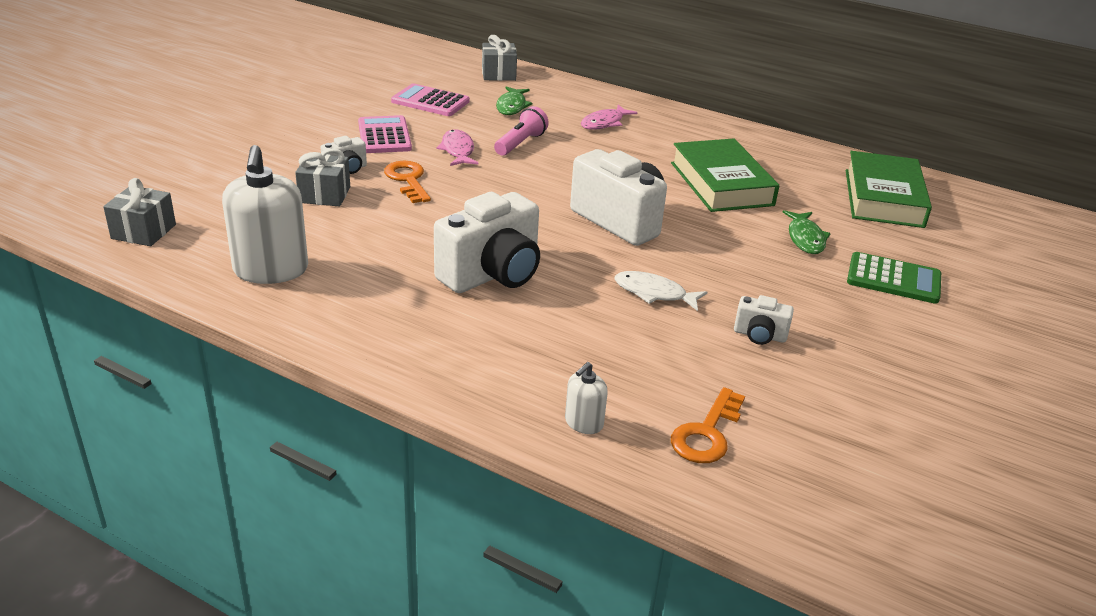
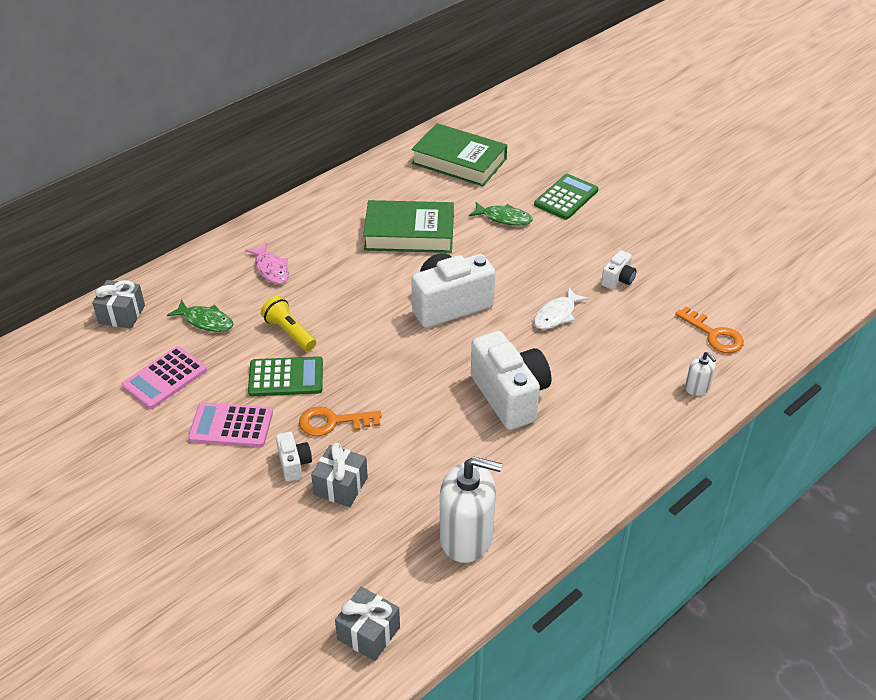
camera: 70 degrees left, 10 degrees up
pink fish [436,129,479,166] -> green calculator [248,356,323,396]
pink flashlight [494,106,549,155] -> yellow flashlight [261,296,316,351]

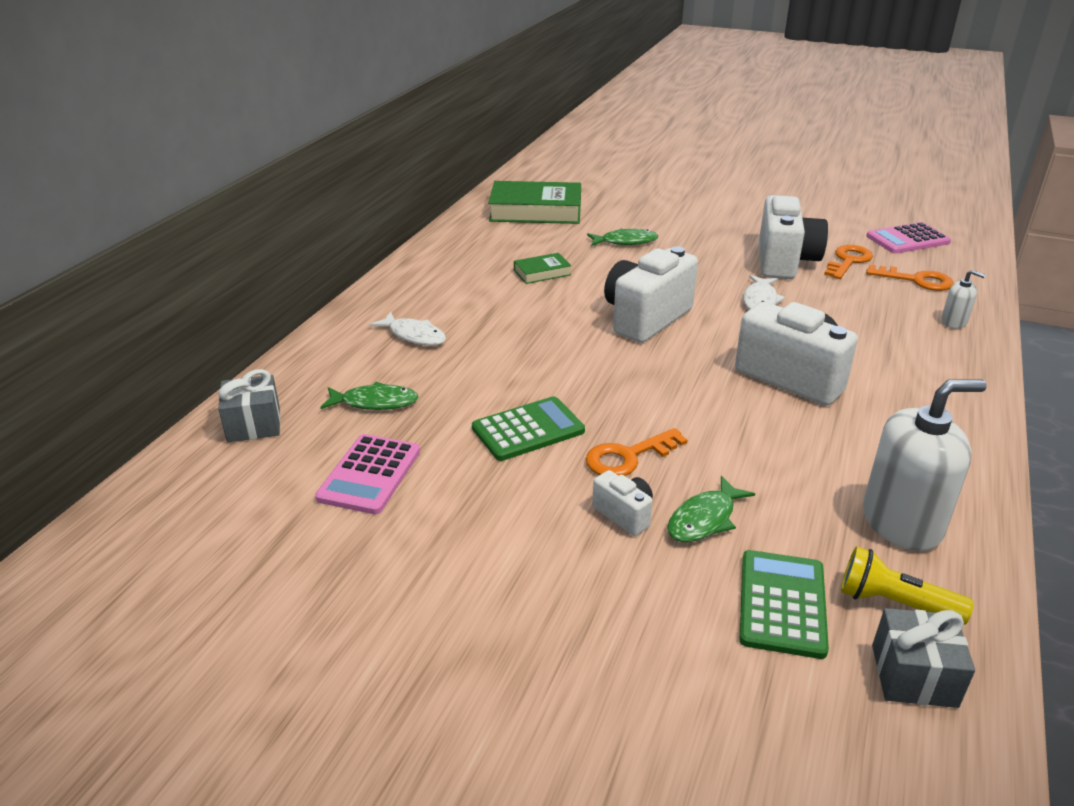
camera: 25 degrees left, 10 degrees down
pink calculator [188,402,273,447] -> pink calculator moved to [866,222,951,254]
pink fish [245,243,289,284] -> white fish [370,312,446,346]
yellow flashlight [261,296,316,351] -> yellow flashlight moved to [841,546,974,625]
grey gift [311,443,368,507] -> green fish [667,476,755,542]
green book [363,200,454,253] -> green book [514,253,571,284], size x0.48
green calculator [534,174,599,220] -> green calculator moved to [740,550,829,659]
white camera [601,250,636,290] -> white camera [759,195,828,279], size x2.12
none -> orange key [824,245,873,279]

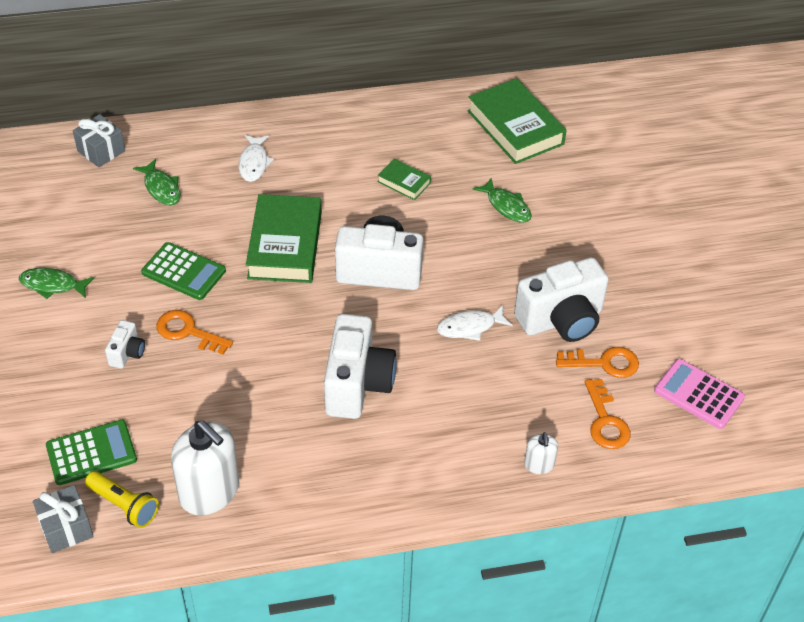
camera: 55 degrees right, 15 degrees up
pink calculator [315,434,420,514] -> none
green fish [667,476,755,542] -> green fish moved to [19,268,94,299]
yellow flashlight [841,546,974,625] -> yellow flashlight turned 135 degrees clockwise [85,471,159,528]
none -> green book [246,194,322,283]

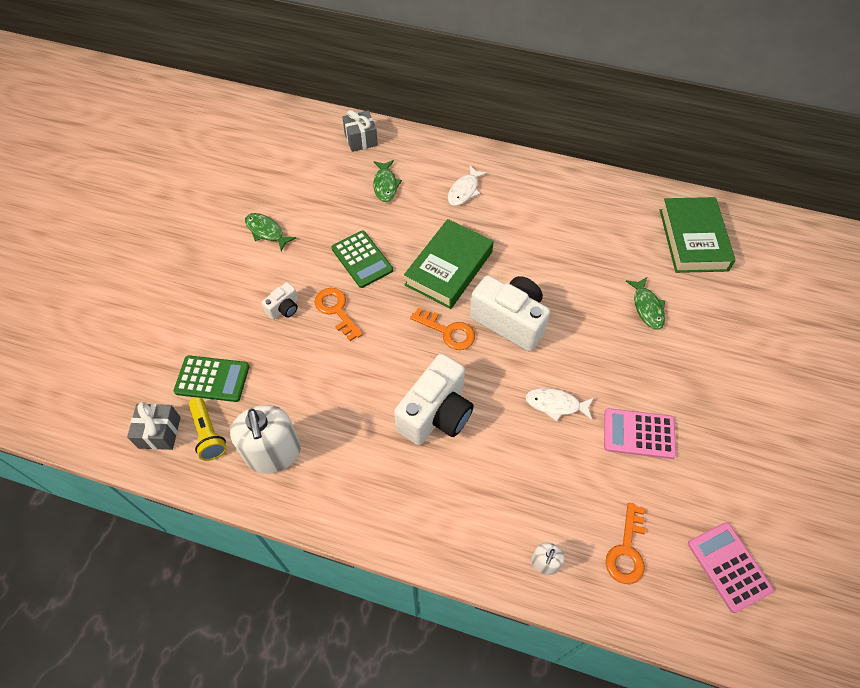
camera: 30 degrees right, 10 degrees up
green book [378,159,431,200] -> none
white camera [514,257,609,342] -> pink calculator [604,408,676,459]
orange key [556,347,639,378] -> orange key moved to [410,308,475,350]

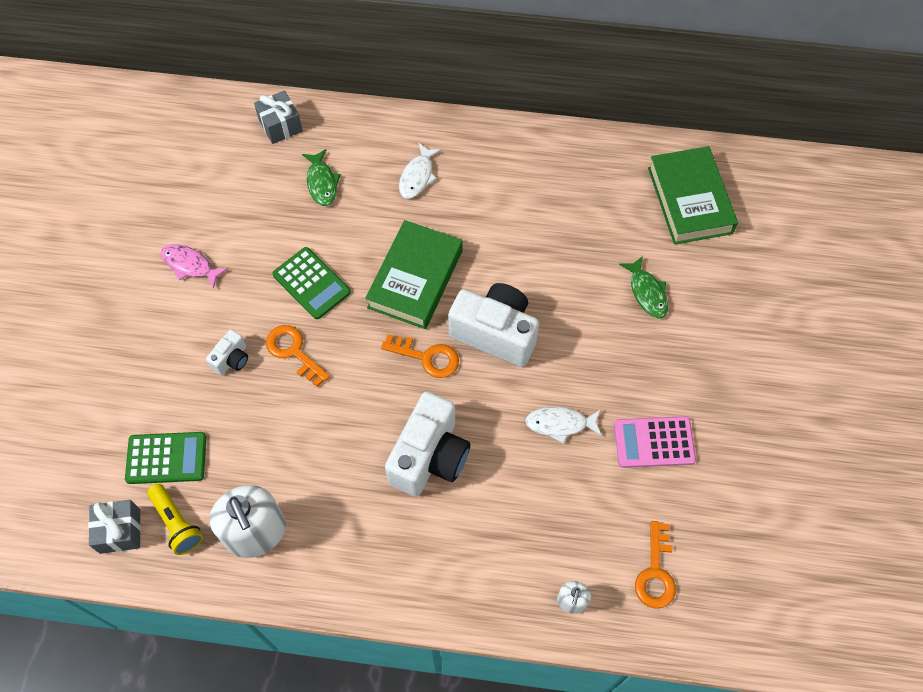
camera: 10 degrees left, 5 degrees up
green fish [245,213,296,251] -> pink fish [161,244,228,289]
pink calculator [688,522,774,613] -> none

